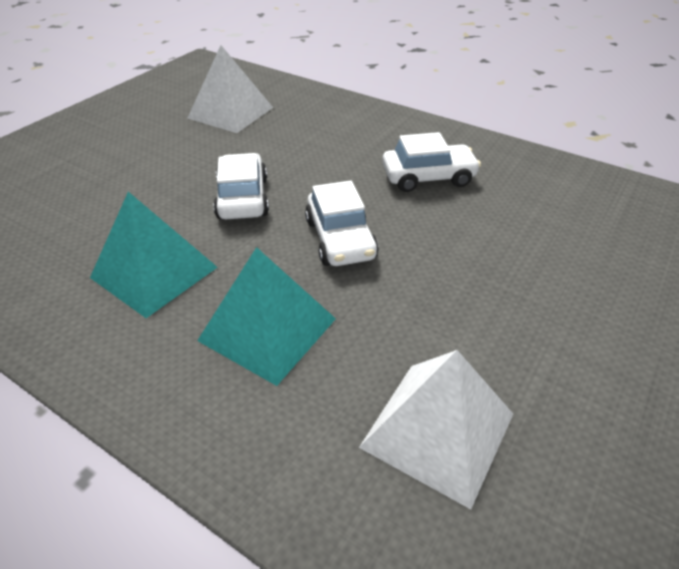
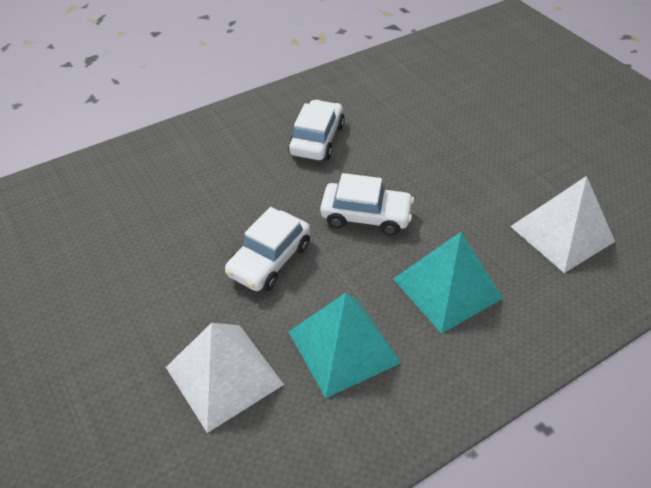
camera: 65 degrees left, 5 degrees up
white pyramid [187,45,273,133] -> white pyramid moved to [166,323,284,433]
white car [213,153,269,219] -> white car turned 75 degrees counterclockwise [225,207,311,291]

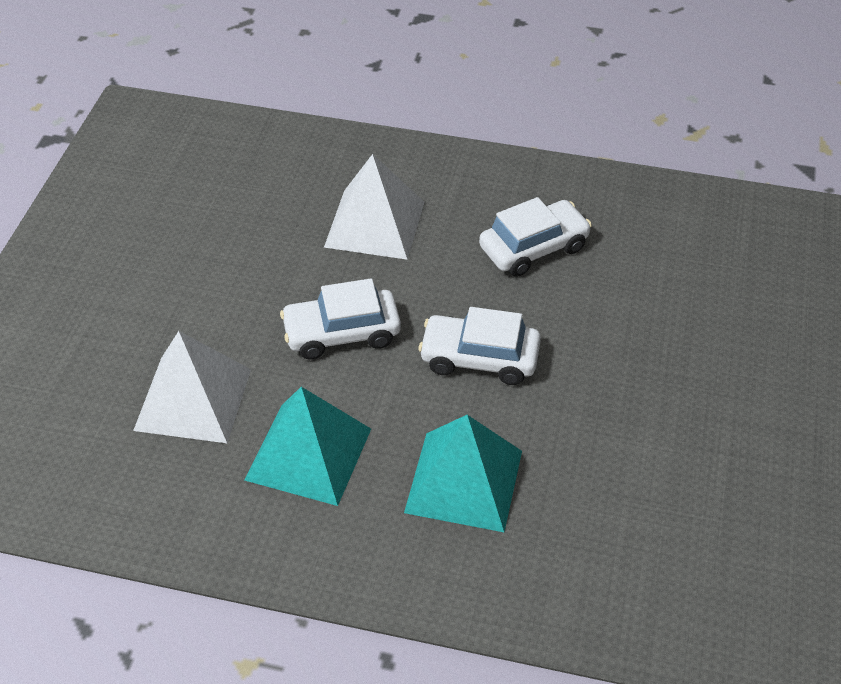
camera: 45 degrees right, 0 degrees up
white car [320,173,414,235] -> white car turned 135 degrees clockwise [418,307,541,385]
white pyramid [510,176,615,273] -> white pyramid moved to [324,154,425,260]

